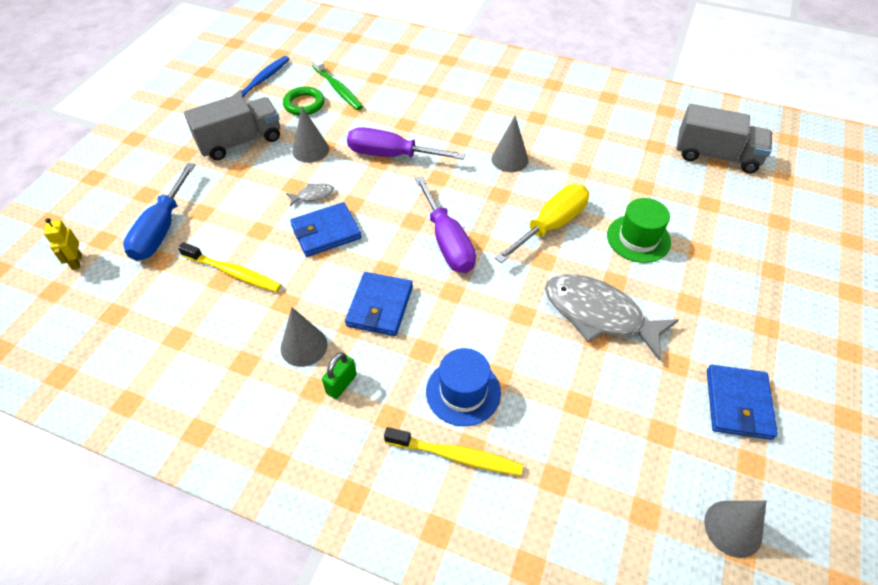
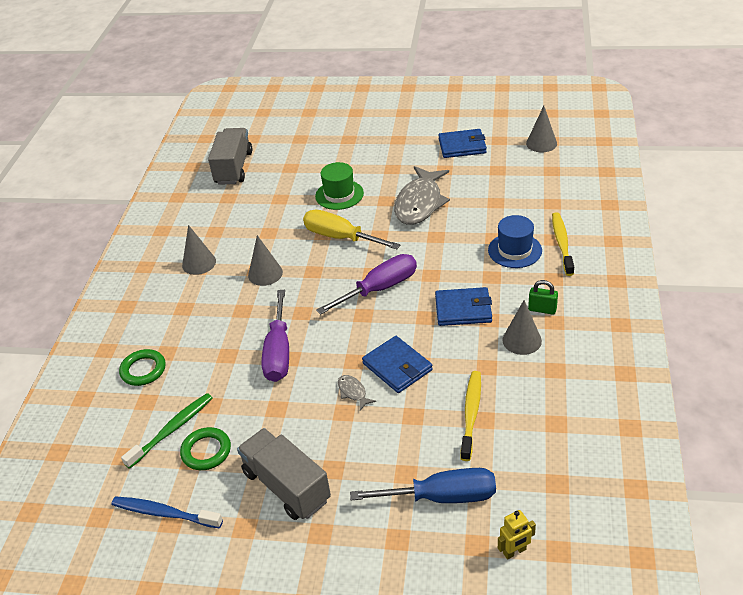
camera: 100 degrees left, 10 degrees down
grey cone [292,107,329,163] -> grey cone moved to [182,225,216,275]
none -> green ring [119,349,166,386]

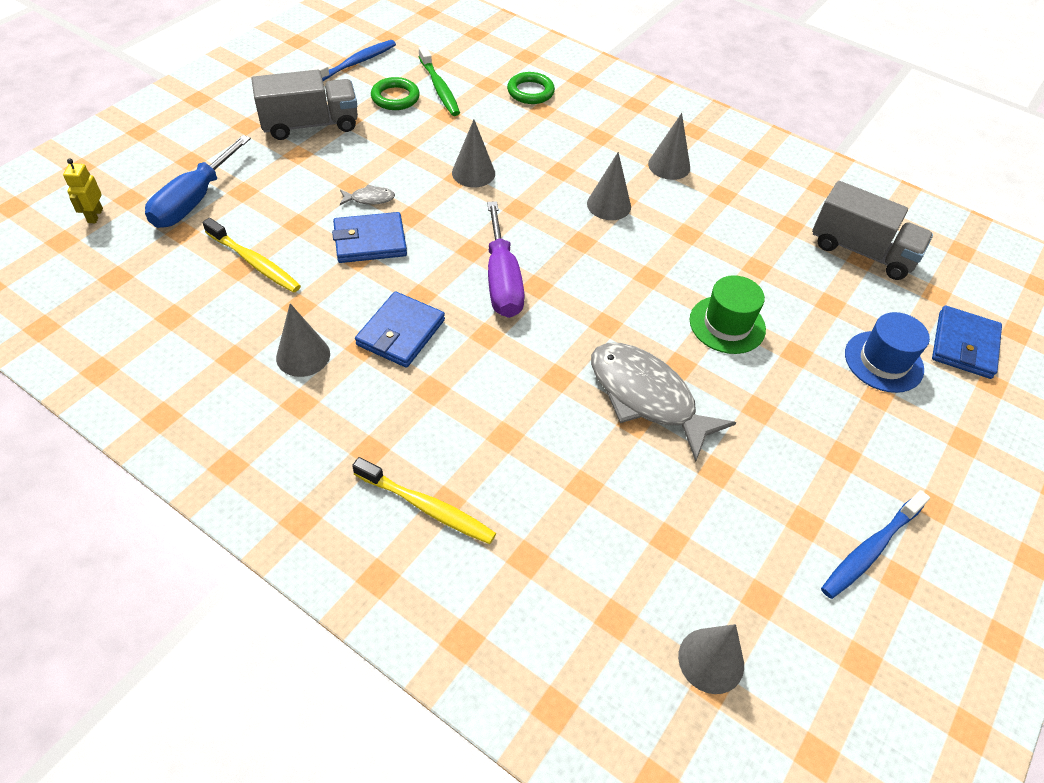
camera: 110 degrees right, 10 degrees up
purple screwdriver [262,290,289,382] -> grey cone [452,119,495,187]
yellow screwdriver [303,210,401,249] -> none
blue wallet [438,129,487,158] -> blue wallet moved to [932,305,1002,379]
blue hat [488,215,542,268] -> blue hat moved to [845,312,930,393]
green padlock [528,280,558,315] -> none
none -> blue toothbrush [821,490,930,599]

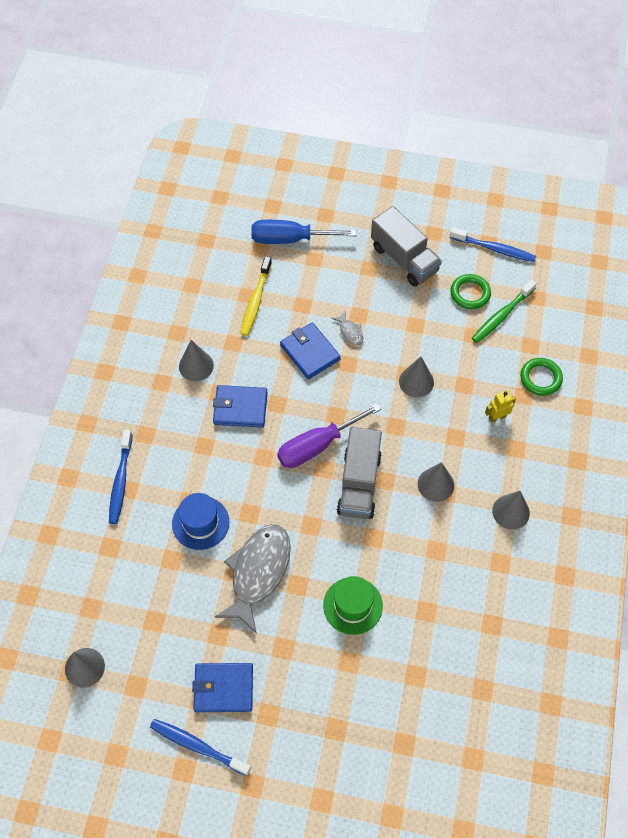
camera: 70 degrees right, 10 degrees up
yellow robot [63,158,103,223] -> yellow robot moved to [485,390,516,423]
yellow toothbrush [352,457,496,544] -> blue toothbrush [109,430,133,524]
grey truck [812,181,933,280] -> grey truck moved to [337,427,382,519]
blue hat [845,312,930,393] -> blue hat moved to [172,493,229,550]
blue wallet [932,305,1002,379] -> blue wallet moved to [192,663,253,712]

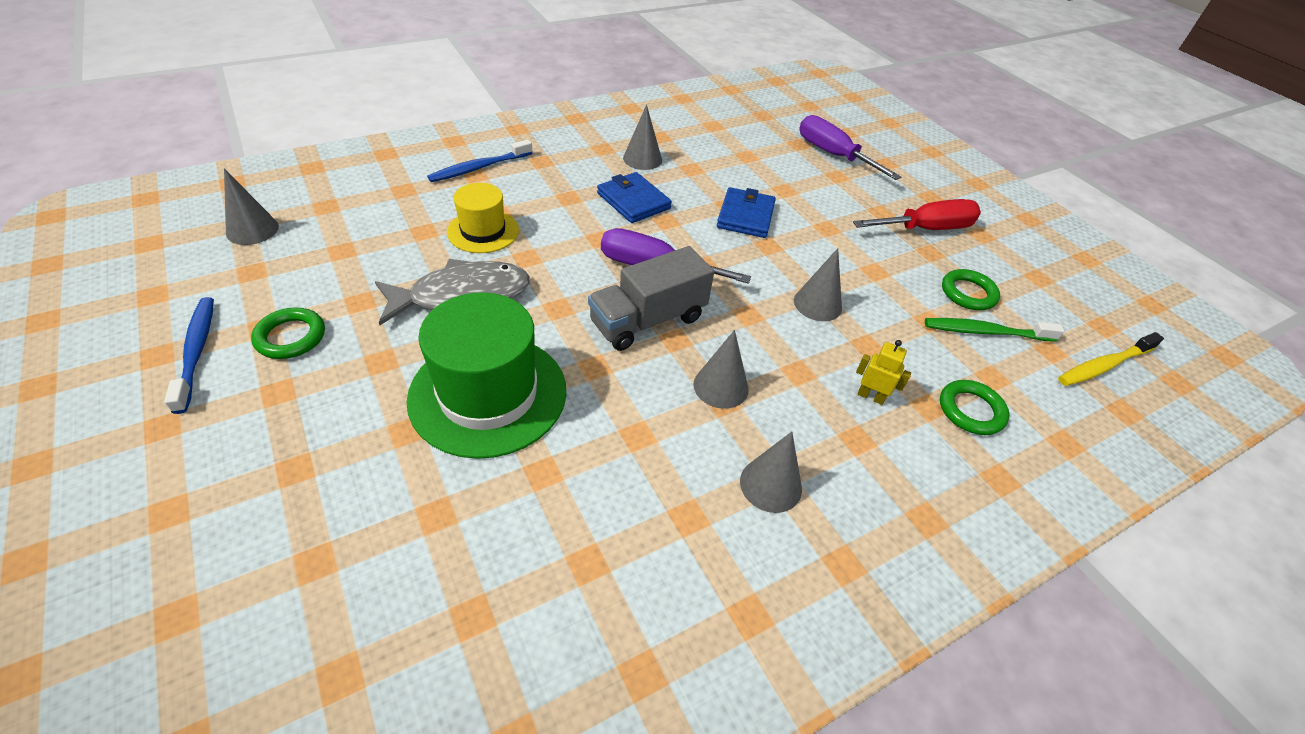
camera: 45 degrees right, 15 degrees down
blue hat [172,493,229,550] -> yellow hat [447,183,519,253]
blue wallet [192,663,253,712] -> green ring [251,307,325,359]
yellow toothbrush [240,256,272,336] -> yellow toothbrush moved to [1058,332,1164,386]
blue screwdriver [251,220,357,244] -> purple screwdriver [799,115,901,180]
green hat [323,576,383,635] -> green hat [407,292,566,459], size x1.75
grey fish [332,312,363,346] -> none
grey truck [371,206,442,287] -> red screwdriver [853,199,981,230]
blue toothbrush [450,227,536,262] -> none

